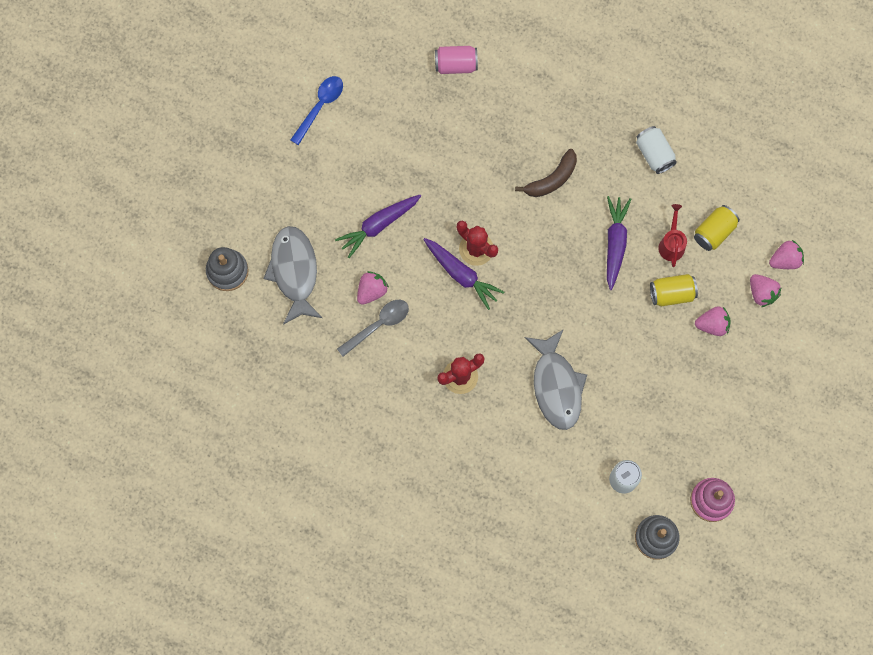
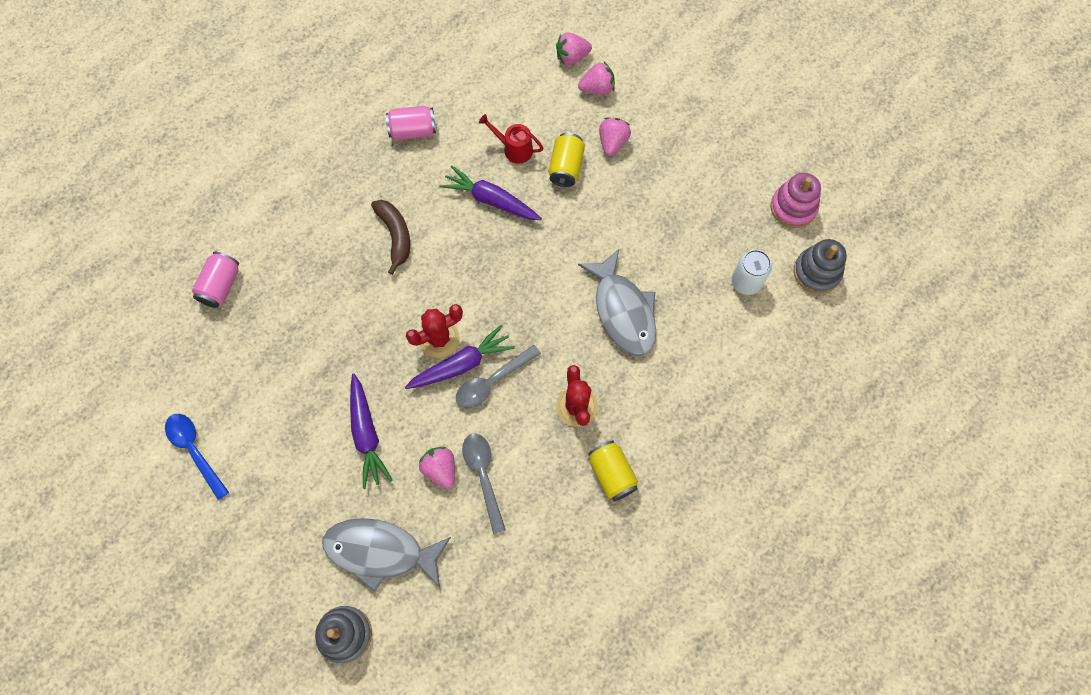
camera: 70 degrees left, 5 degrees down
grey fish [525,329,587,430] -> grey fish turned 60 degrees clockwise [578,249,656,356]
white can [636,126,677,174] -> pink can [386,106,436,140]
yellow can [694,205,740,251] -> yellow can moved to [588,440,638,501]
pink strawberry [769,240,804,269] -> pink strawberry turned 105 degrees counterclockwise [556,32,592,65]
none -> grey spoon [456,345,541,408]

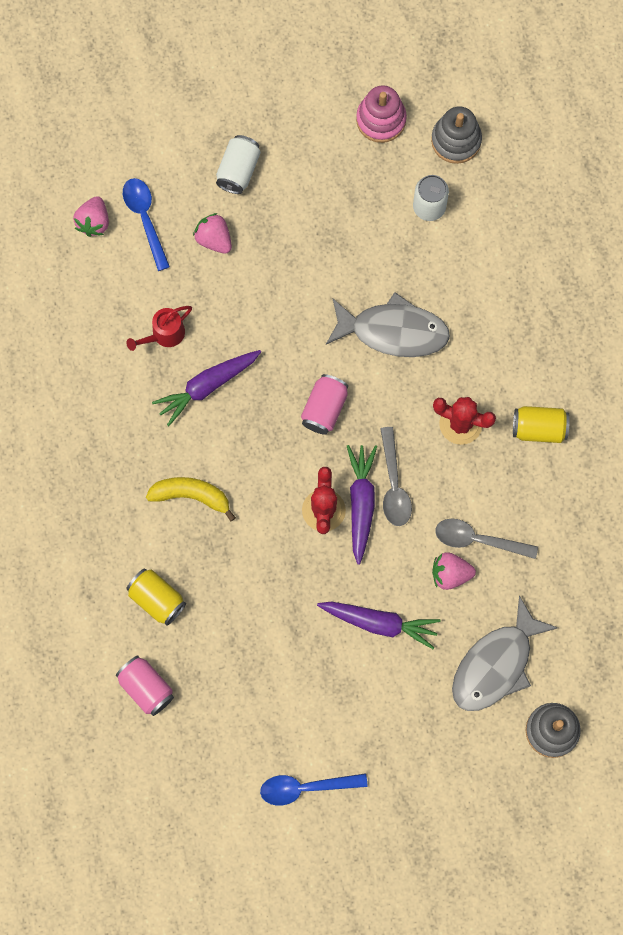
camera: 60 degrees left, 5 degrees up
brown banana [371,200,410,275] -> yellow banana [146,477,236,521]
pink can [386,106,436,140] -> pink can moved to [301,374,348,435]
yellow can [549,133,585,187] -> yellow can moved to [126,569,186,626]
pink strawberry [578,62,615,95] -> blue spoon [123,178,170,271]
none -> white can [216,135,261,194]

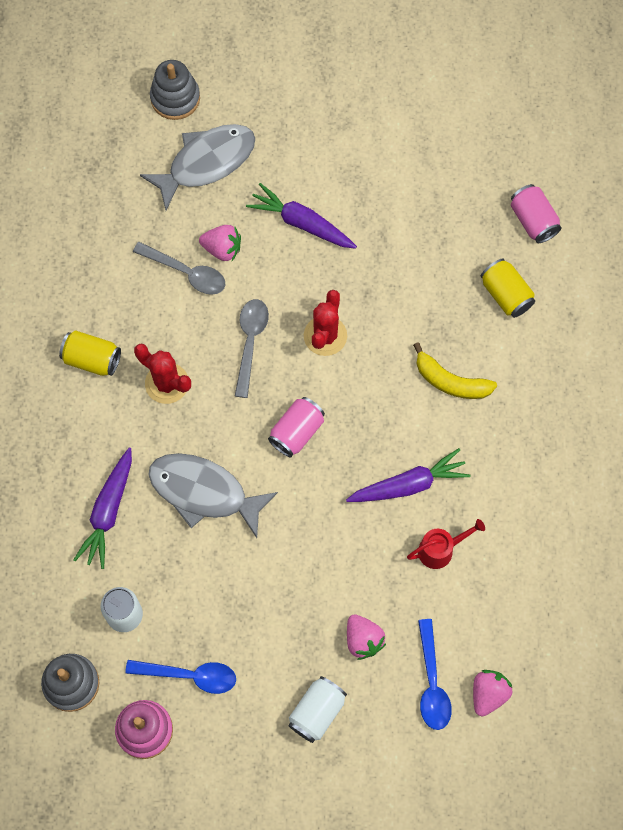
camera: 165 degrees left, 5 degrees down
blue spoon [260,773,368,806] -> blue spoon moved to [125,660,236,694]
purple carrot [347,445,377,565] -> purple carrot moved to [73,448,132,569]

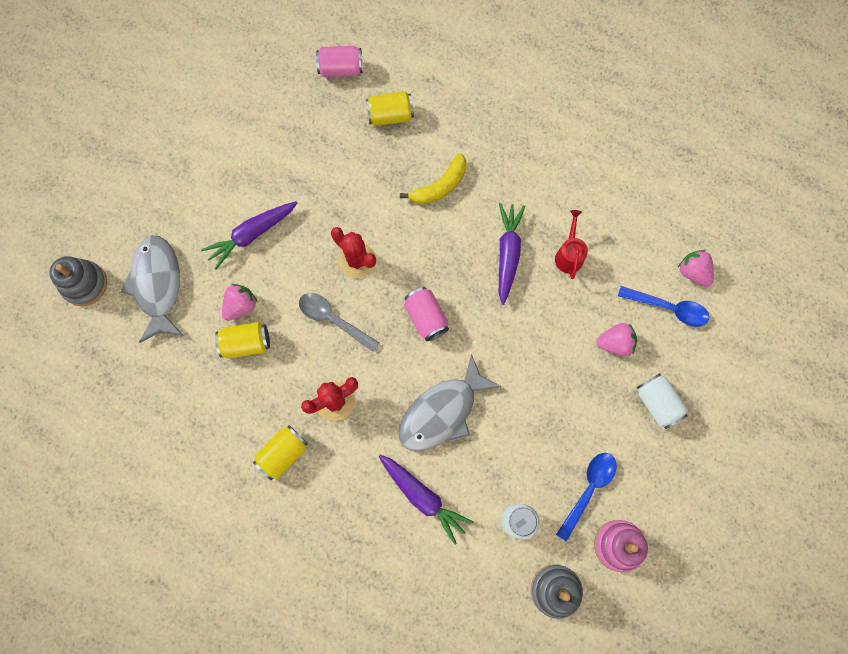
camera: 65 degrees left, 5 degrees up
grey spoon [133,242,226,295] -> yellow can [215,322,270,359]

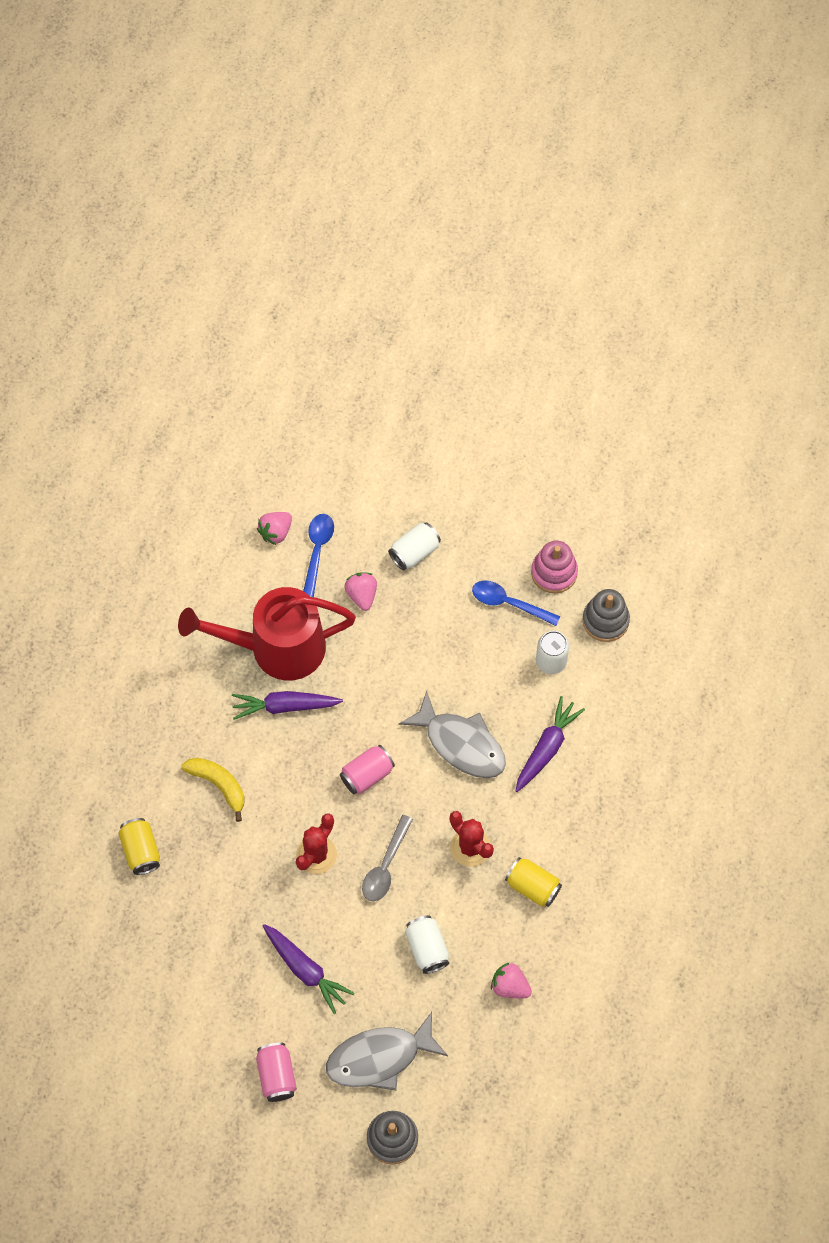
camera: 100 degrees left, 10 degrees down
yellow can [215,322,270,359] -> white can [405,915,449,974]
pink strawberry [222,284,258,321] -> pink strawberry moved to [491,962,532,998]
pink can [316,46,363,77] -> pink can moved to [256,1042,297,1102]
red watering can [555,210,588,279] -> red watering can [178,587,356,681], size x2.46

